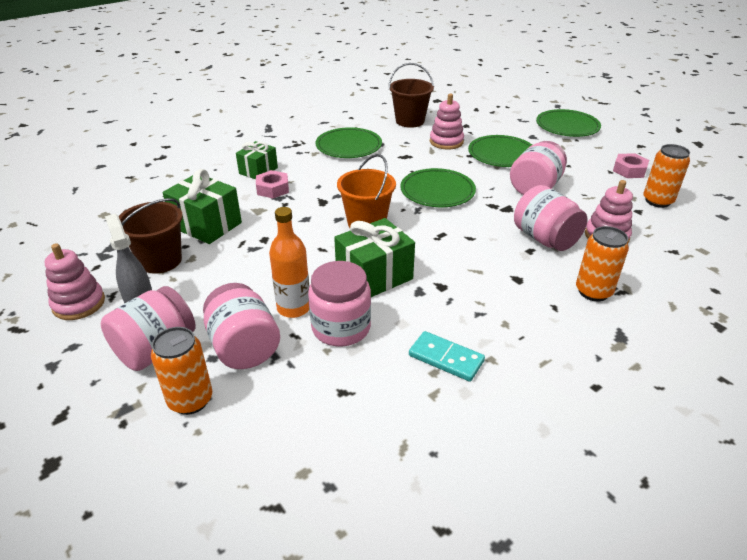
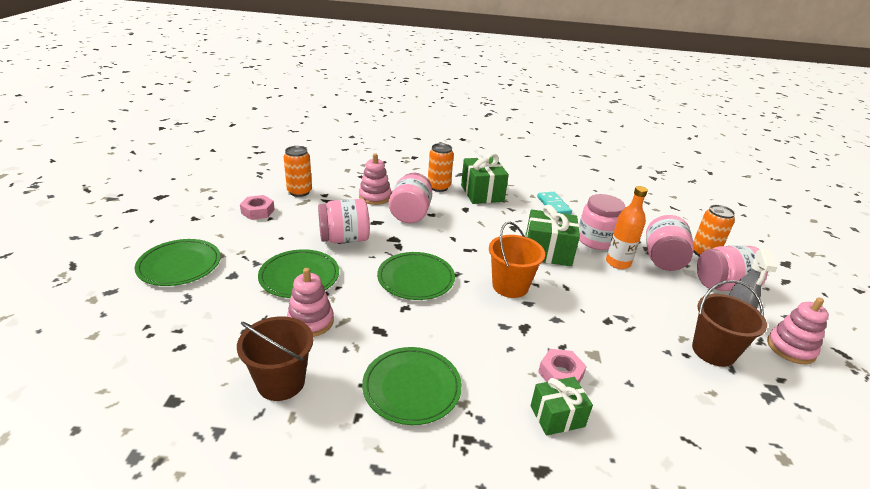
camera: 140 degrees left, 5 degrees down
green gift [163,169,242,244] -> green gift moved to [461,153,509,204]

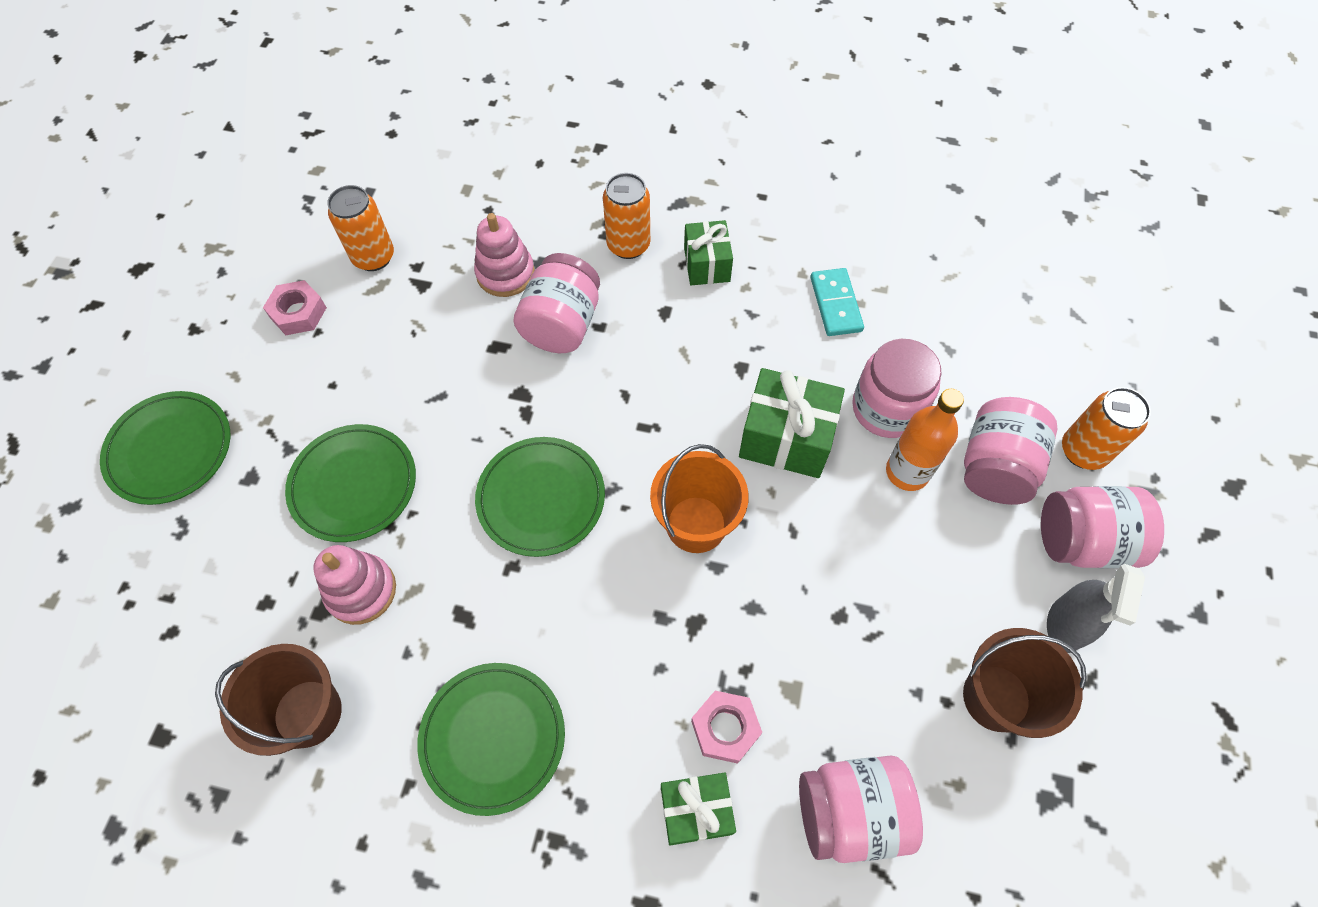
camera: 10 degrees right, 30 degrees up
pink jar [318,199,370,243] -> pink jar moved to [799,756,923,863]
green gift [461,153,509,204] -> green gift [684,220,733,285], size x0.65
pink stacking toy [767,298,829,364] -> none

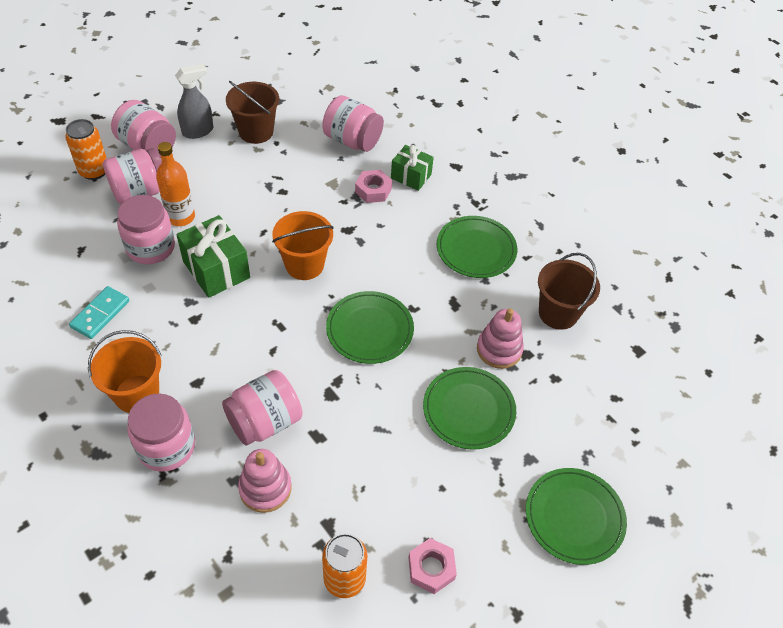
camera: 145 degrees left, 10 degrees down
orange can [603,173,650,259] -> pink jar [127,394,195,472]
green gift [684,220,733,285] -> orange bucket [88,330,161,413]

